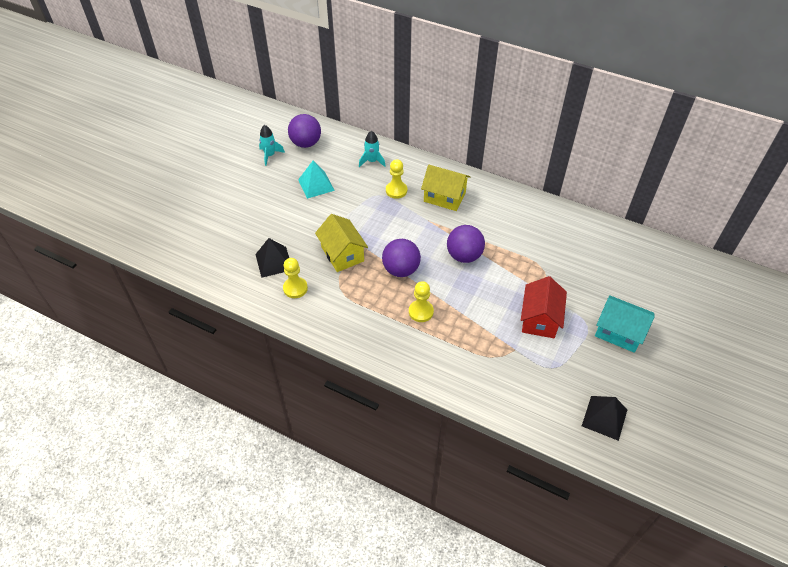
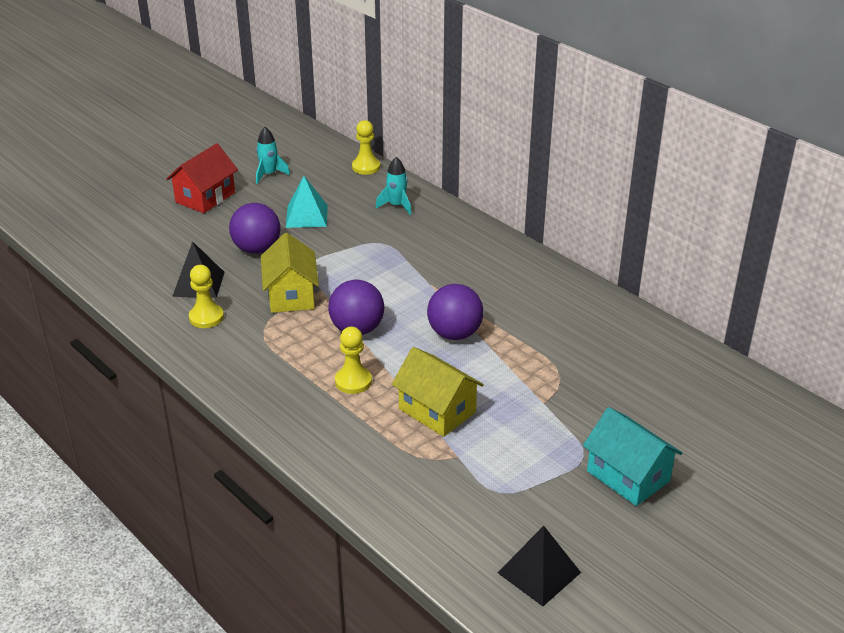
camera: 20 degrees right, 15 degrees down
purple ball [288,114,321,148] -> purple ball moved to [229,203,281,254]
yellow pawn [386,159,407,199] -> yellow pawn moved to [352,120,380,175]
yellow house [421,165,471,211] -> yellow house moved to [391,347,484,437]
red house [521,276,567,338] -> red house moved to [166,143,238,213]

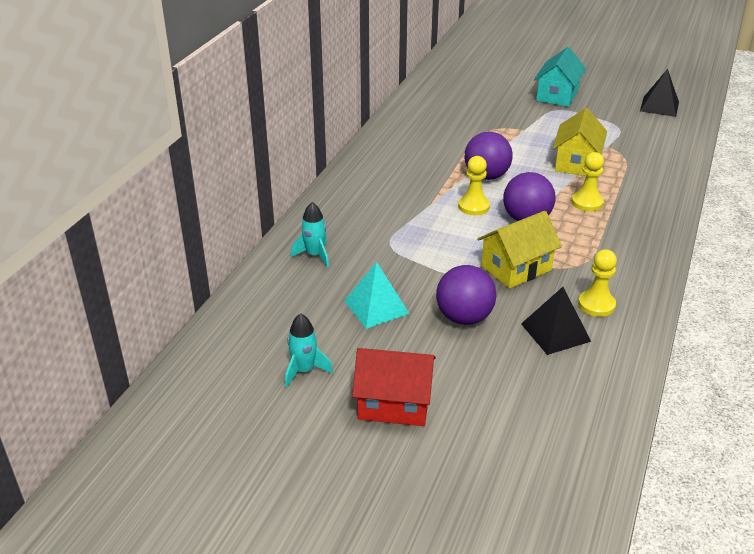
camera: 115 degrees left, 0 degrees up
yellow pawn [352,120,380,175] -> yellow pawn moved to [458,156,490,215]

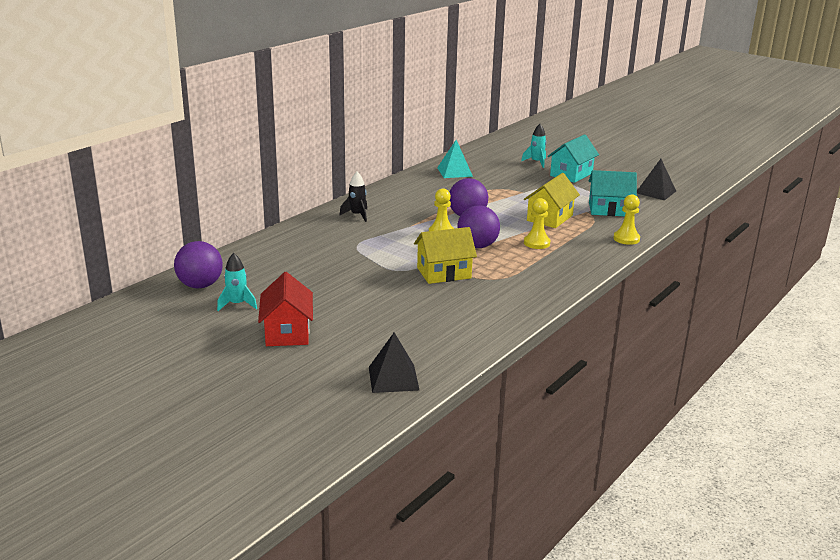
camera: 15 degrees right, 10 degrees down
turquoise rocket [291,202,329,268] -> turquoise rocket moved to [521,124,547,168]
turquoise pyramid [344,262,410,329] -> turquoise pyramid moved to [437,140,473,178]
red house [352,348,436,426] -> red house turned 60 degrees clockwise [258,272,313,346]
purple ball [436,265,497,325] -> purple ball moved to [174,241,223,288]
black pyramid [521,287,591,355] -> black pyramid moved to [369,332,420,393]
yellow pawn [578,249,617,317] -> yellow pawn moved to [613,194,640,245]
none -> black rocket [339,172,367,222]
none -> turquoise house [589,170,637,216]

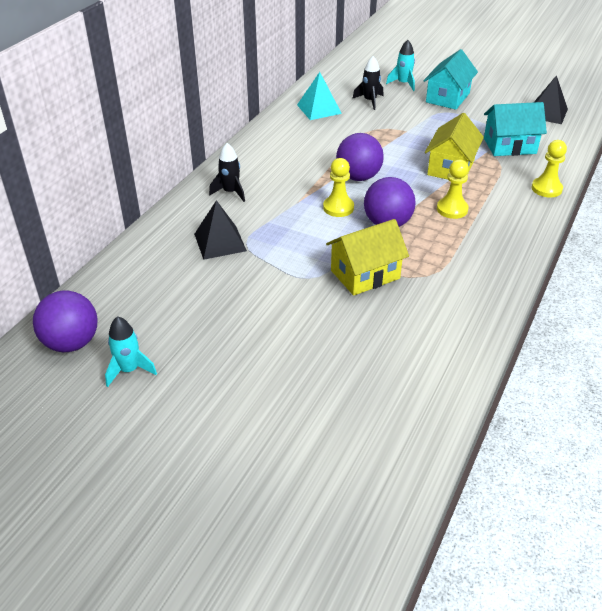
camera: 10 degrees left, 15 degrees up
red house [258,272,313,346] -> none
black pyramid [369,332,420,393] -> black pyramid moved to [194,200,247,260]
none -> black rocket [352,56,383,110]

